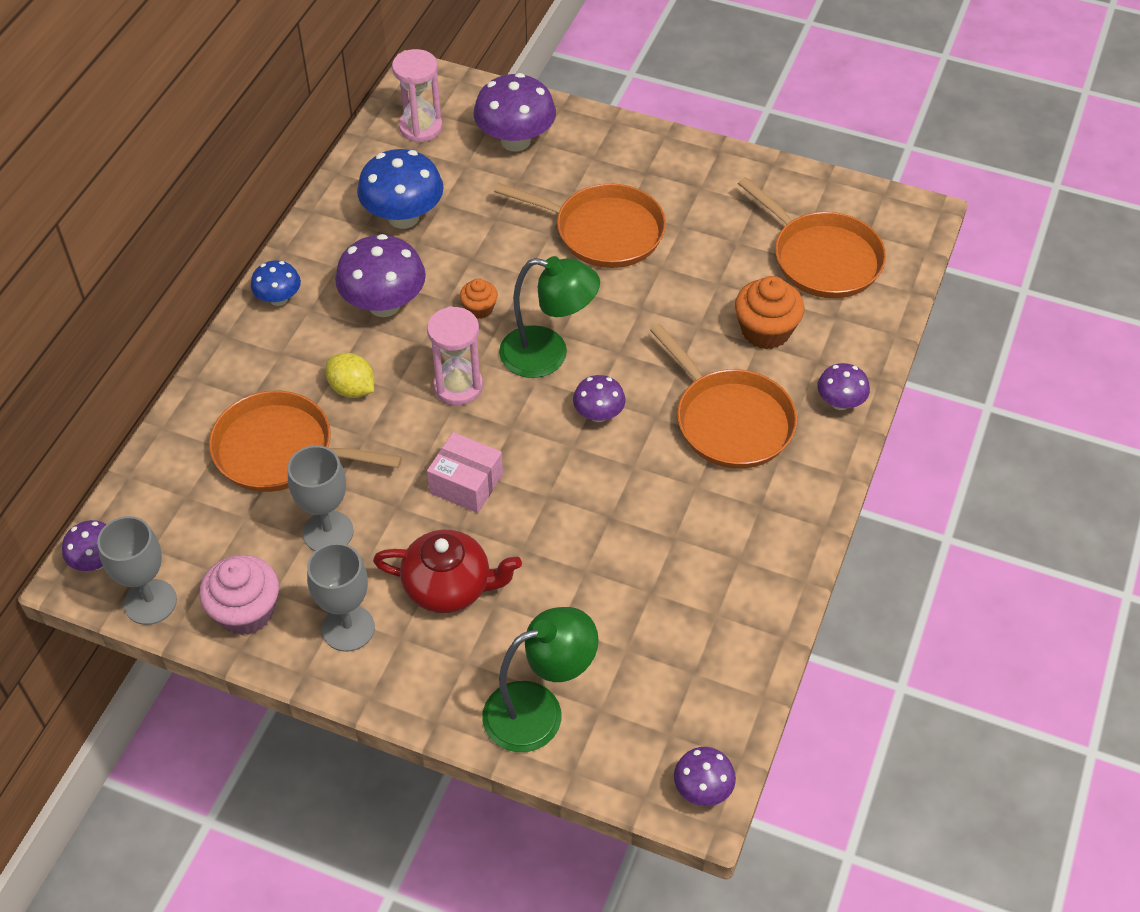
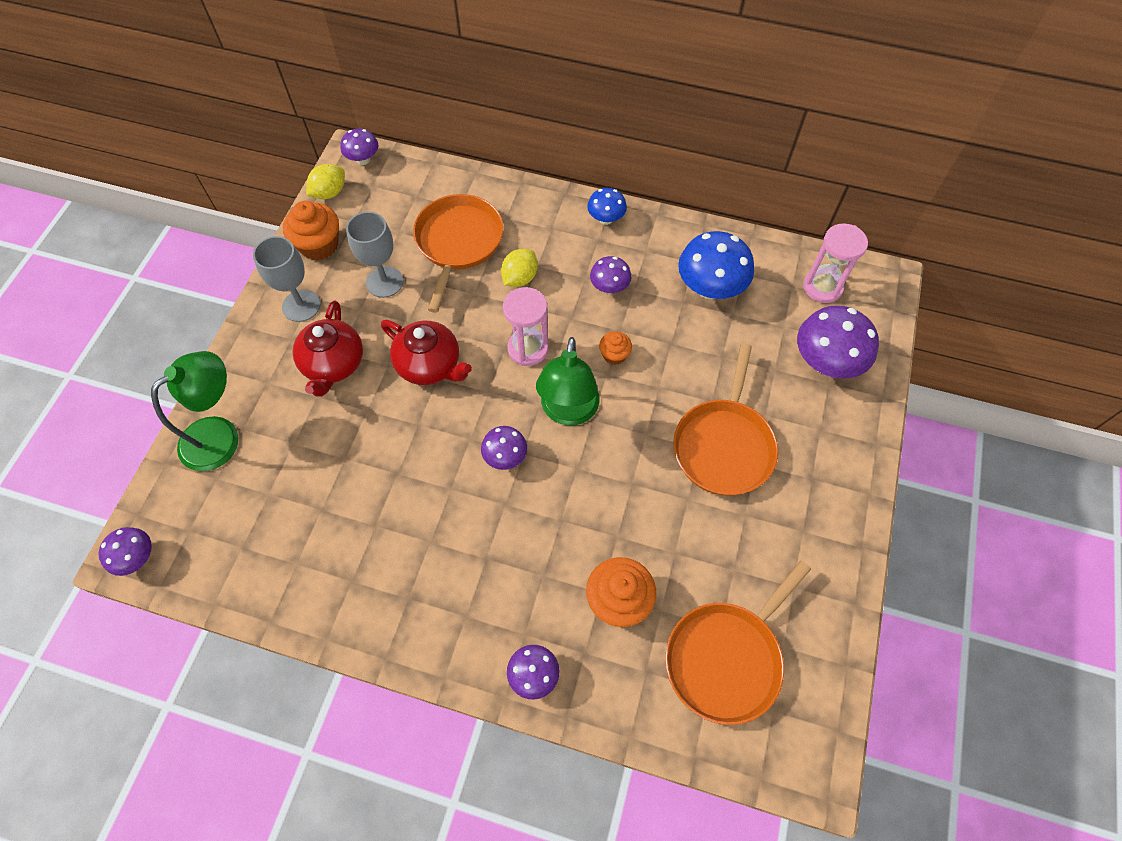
camera: 85 degrees right, 10 degrees up
grey goblet [97,516,177,625] -> yellow lemon [306,164,345,199]
pink cupcake [199,555,279,635] -> orange cupcake [283,201,339,260]
purple mushroom [335,234,426,317] -> purple mushroom [590,256,631,294], size x0.56
pink box [427,432,503,513] -> red teapot [381,320,472,385]
green lamp [482,607,598,752] -> green lamp turned 105 degrees counterclockwise [151,351,238,471]
orange pan [650,324,797,469] -> none

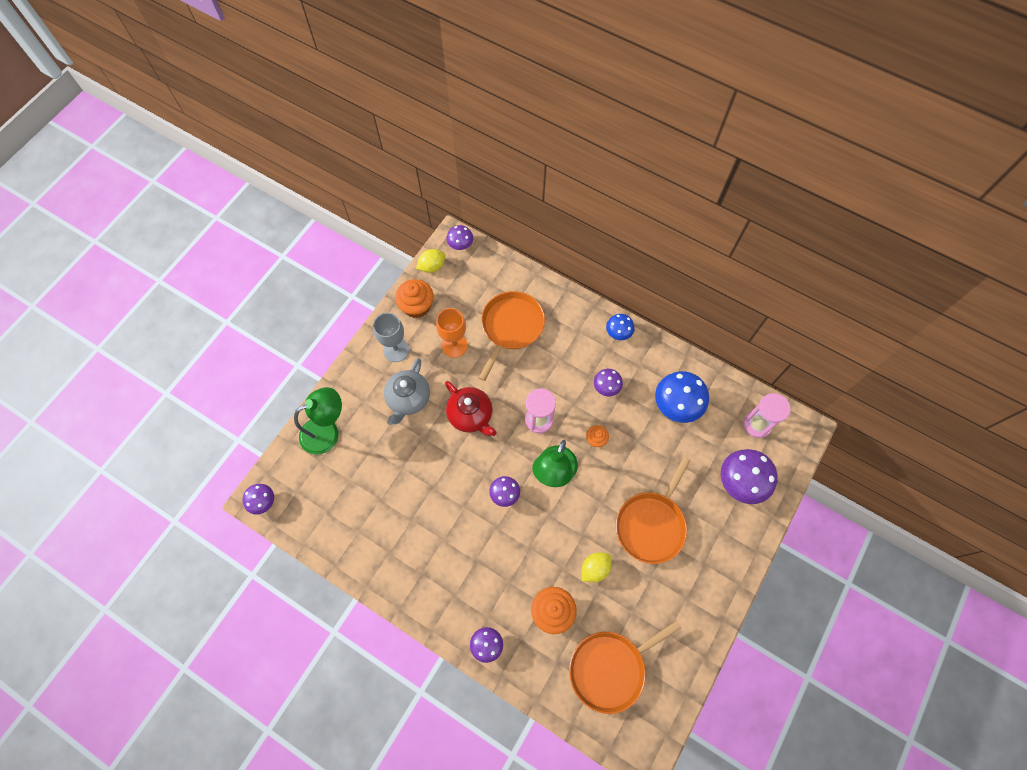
camera: 15 degrees right, 5 degrees up
red teapot [293,301,363,397] -> grey teapot [384,358,430,425]
grey goblet [346,211,403,298] -> orange goblet [436,308,468,358]
yellow lemon [501,249,538,287] -> yellow lemon moved to [582,552,612,582]

